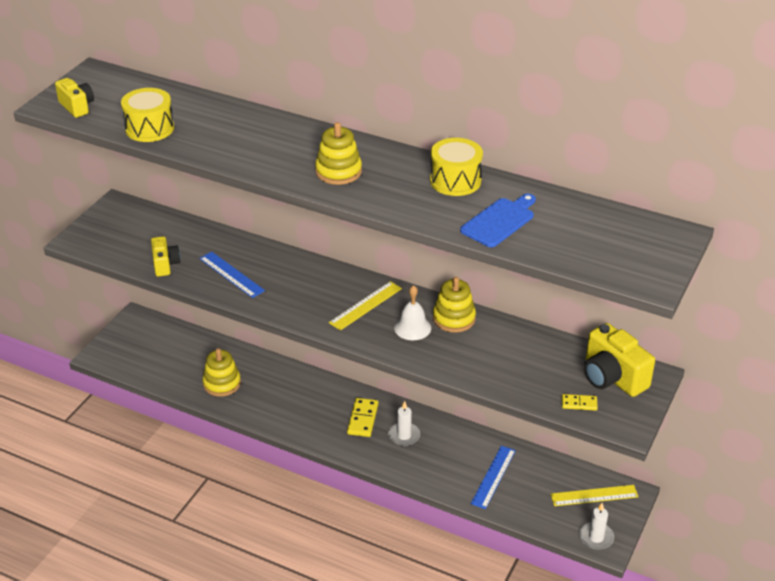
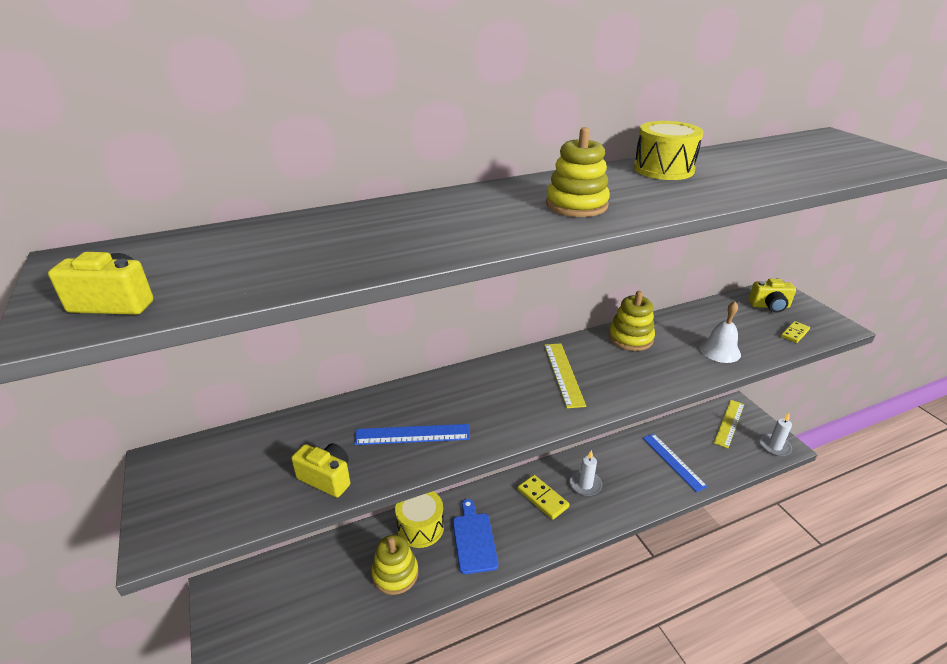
camera: 50 degrees left, 5 degrees down
yellow drum [121,88,174,142] -> yellow drum moved to [395,491,444,548]
white bell [394,285,431,340] -> white bell moved to [699,301,741,363]
blue cutting board [460,194,536,247] -> blue cutting board moved to [453,499,498,574]
yellow camera [584,323,655,397] -> yellow camera [749,279,796,313], size x0.60

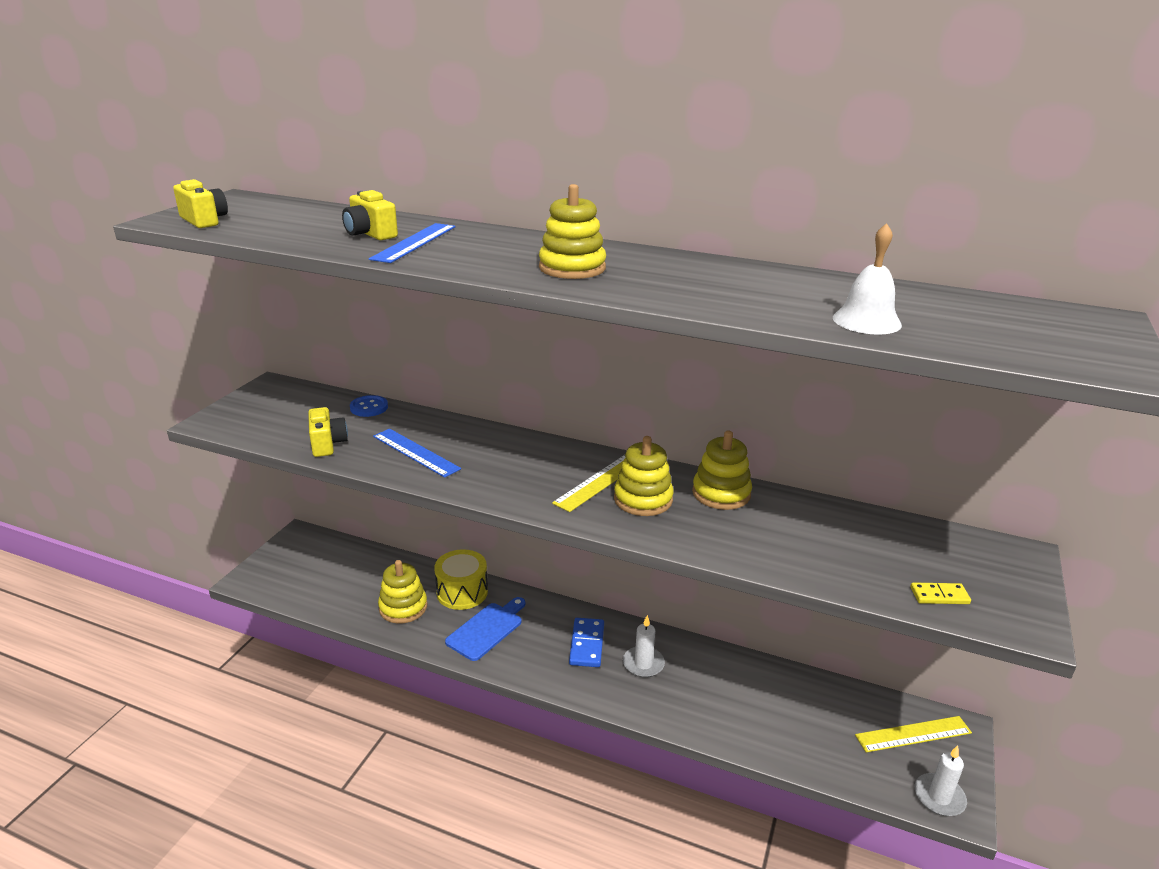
camera: 45 degrees right, 5 degrees down
yellow domino [518,475,570,520] -> blue domino [569,618,604,667]
yellow drum [634,121,703,180] -> none
blue ruler [643,433,708,492] -> blue ruler moved to [369,223,456,263]
white bell [699,301,741,363] -> white bell moved to [833,223,902,335]
yellow camera [749,279,796,313] -> yellow camera moved to [342,190,398,240]
none -> blue button [350,395,388,417]
none -> yellow stacking toy [614,436,674,516]

